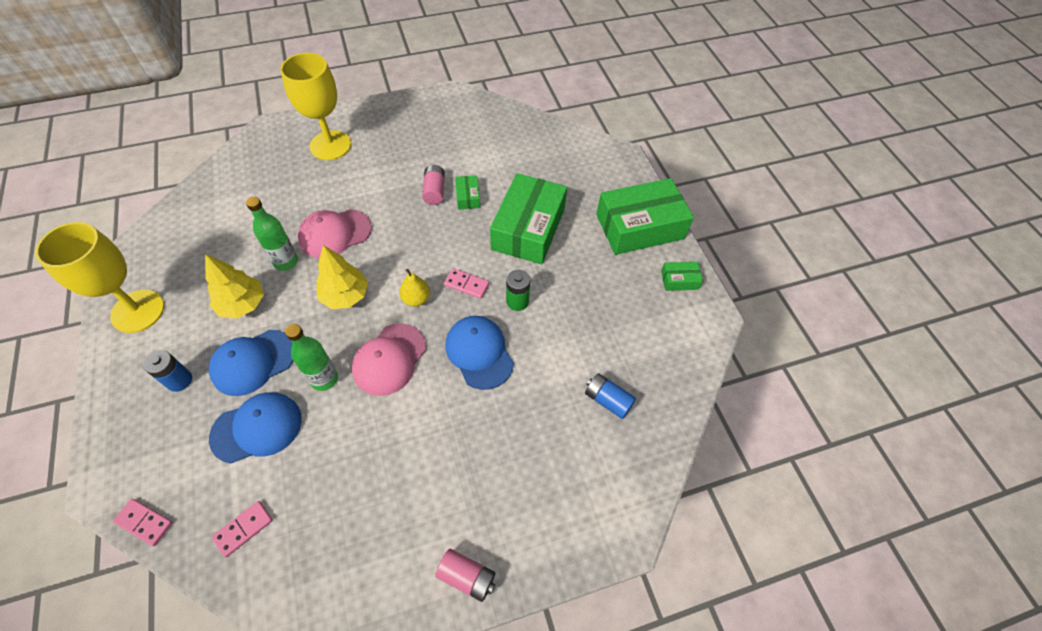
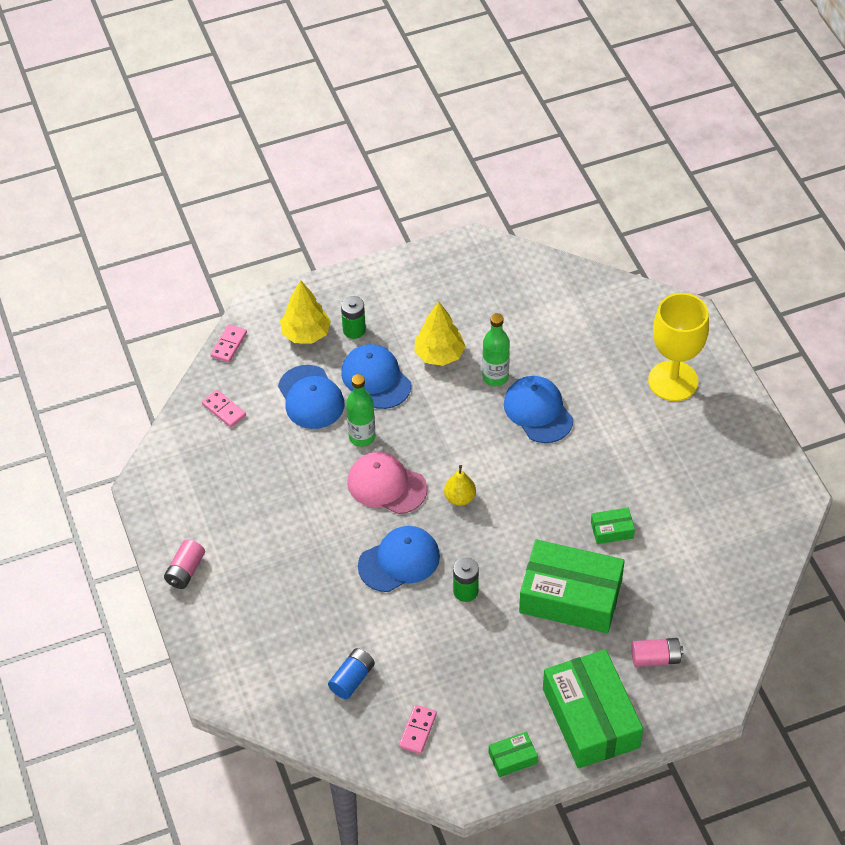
camera: 90 degrees right, 5 degrees down
yellow goblet [35,222,164,333] -> none
blue battery [143,350,192,392] -> green battery [341,296,366,339]
pink cap [298,209,372,258] -> blue cap [504,376,573,443]
yellow tree [316,245,368,309] -> yellow tree moved to [280,280,331,344]
pink battery [422,165,445,205] -> pink battery moved to [631,638,683,667]
pink domino [444,269,489,299] -> pink domino moved to [399,705,437,754]
green box [661,262,703,291] -> green box turned 75 degrees clockwise [489,732,538,777]

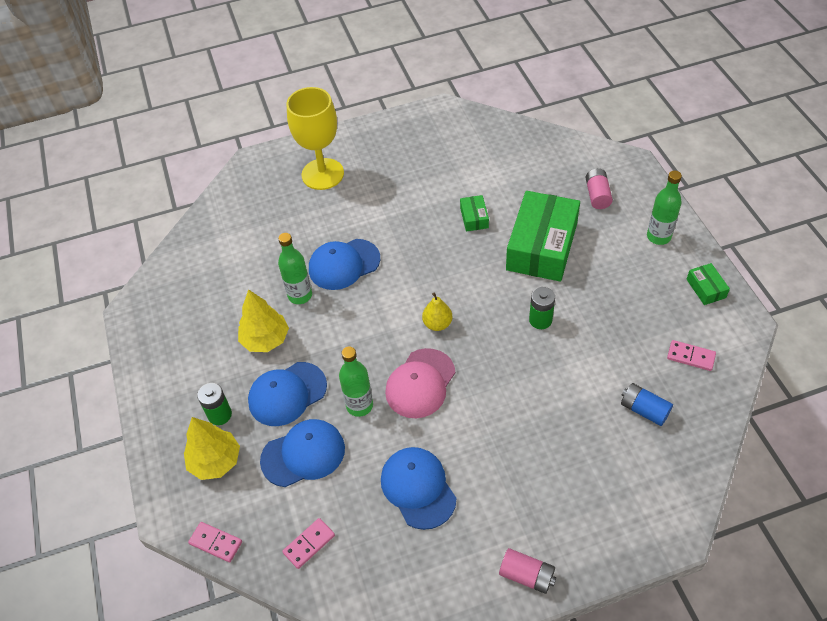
camera: 85 degrees left, 0 degrees up
blue cap [358,526,440,592] -> blue cap moved to [381,447,456,530]
green box [543,649,643,768] -> green bottle [647,171,682,245]

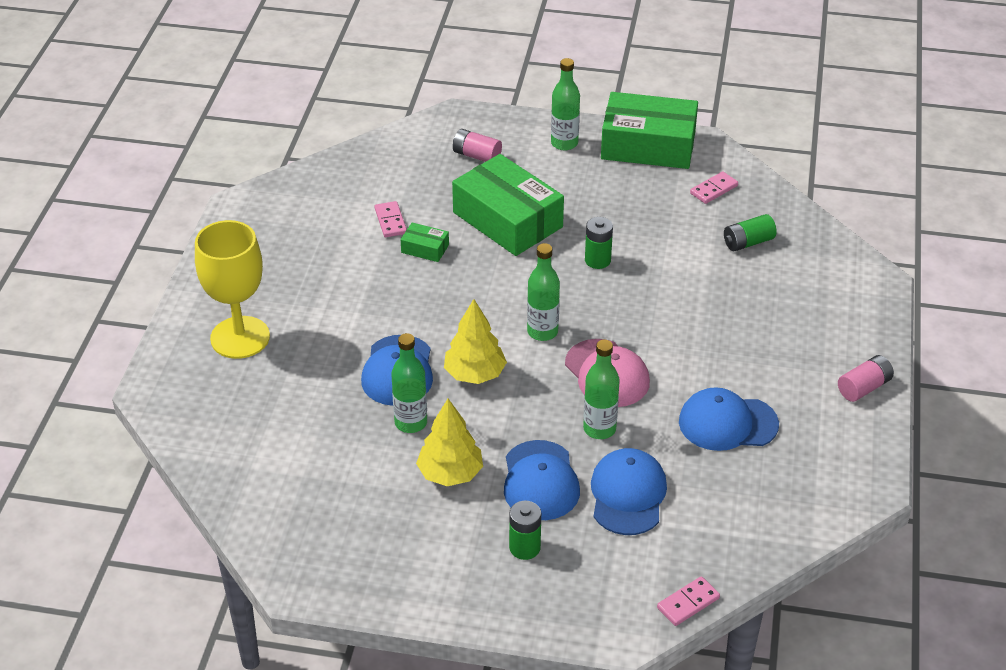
camera: 65 degrees left, 10 degrees down
yellow tree [184,417,240,480] -> yellow tree moved to [444,299,507,384]
pink domino [282,518,335,569] -> pink domino moved to [375,201,407,237]
yellow pear [422,292,452,331] -> green bottle [527,243,560,341]
blue battery [621,383,673,426] -> green battery [724,214,777,251]
green box [687,263,730,305] -> green box [601,92,698,169], size x2.34

